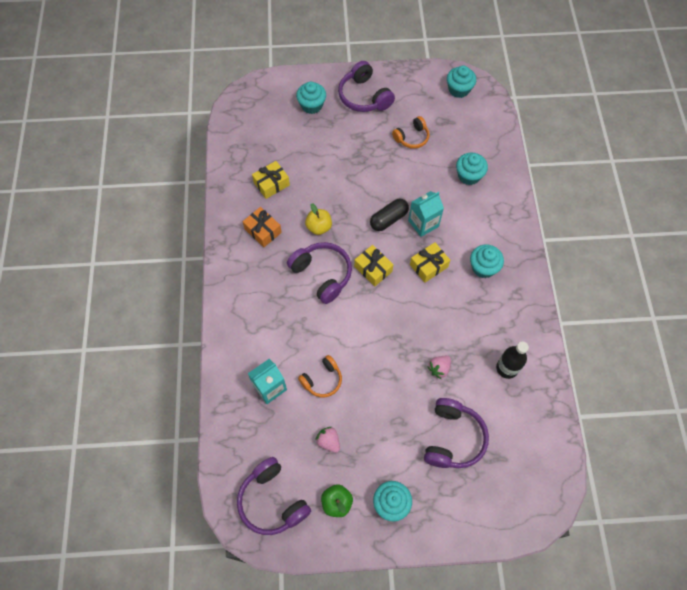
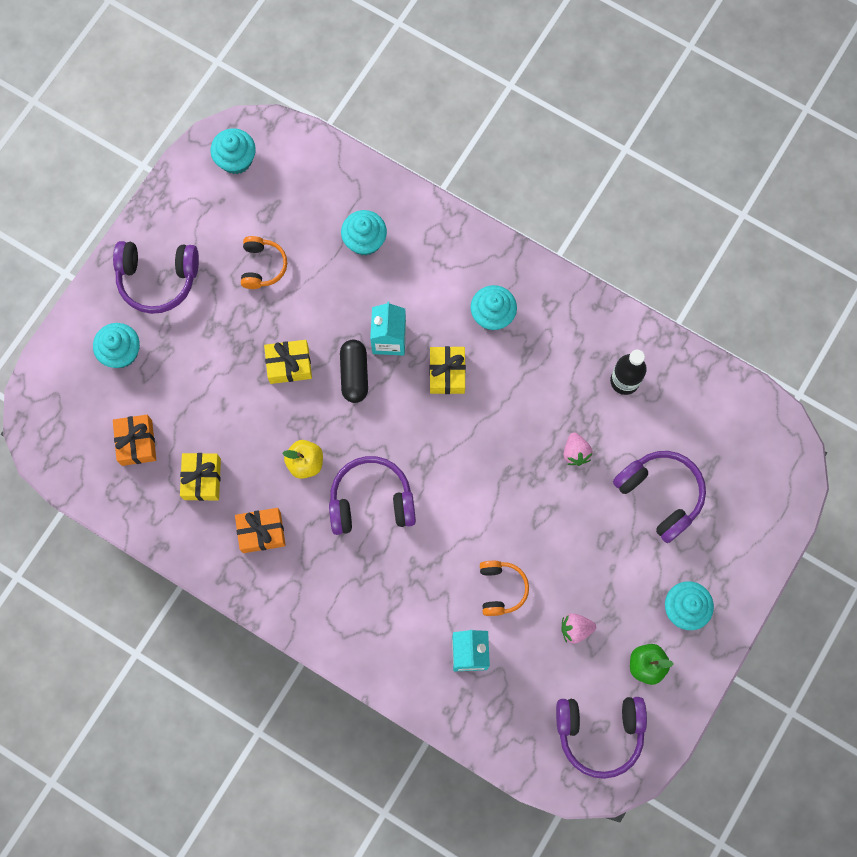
camera: 55 degrees left, 10 degrees up
yellow gift [354,245,393,286] -> yellow gift moved to [264,340,312,384]
none -> orange gift [113,415,156,466]

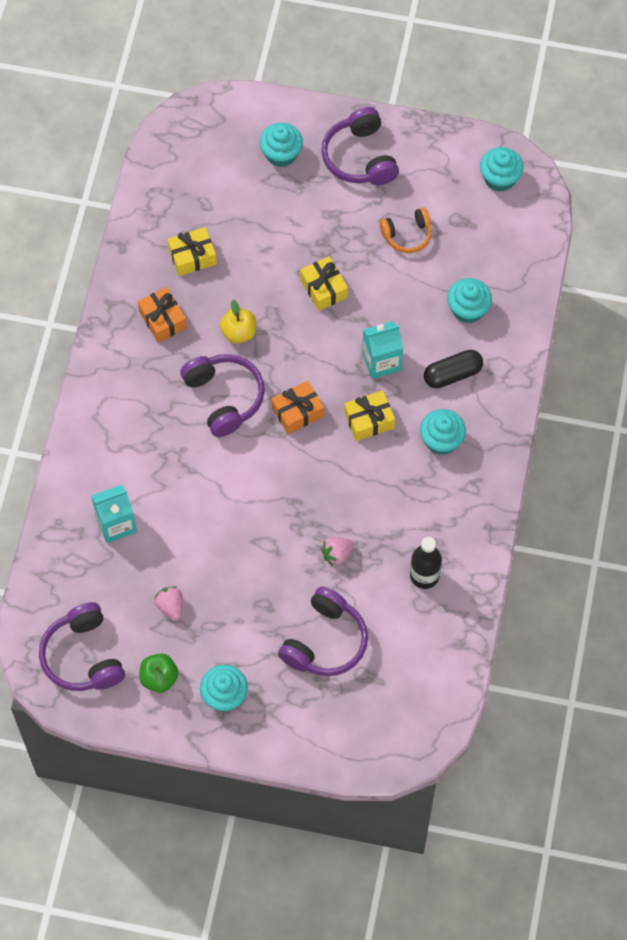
camera: 70 degrees right, 10 degrees down
orange gift [113,415,156,466] -> orange gift moved to [272,381,324,434]
black capsule [340,340,368,403] -> black capsule moved to [424,350,483,388]
orange headphones [480,561,529,616] -> none

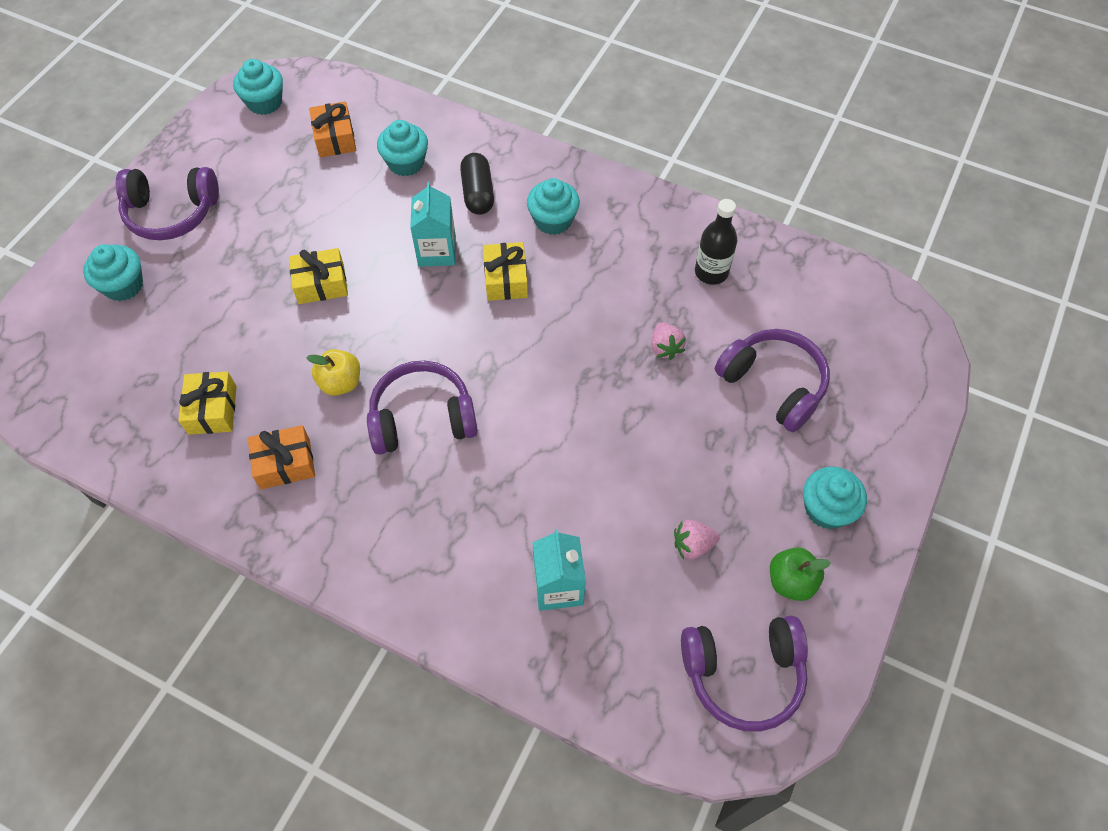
camera: 75 degrees left, 5 degrees down
orange gift [272,381,324,434] -> orange gift moved to [309,101,356,157]
orange headphones [380,208,432,253] -> none

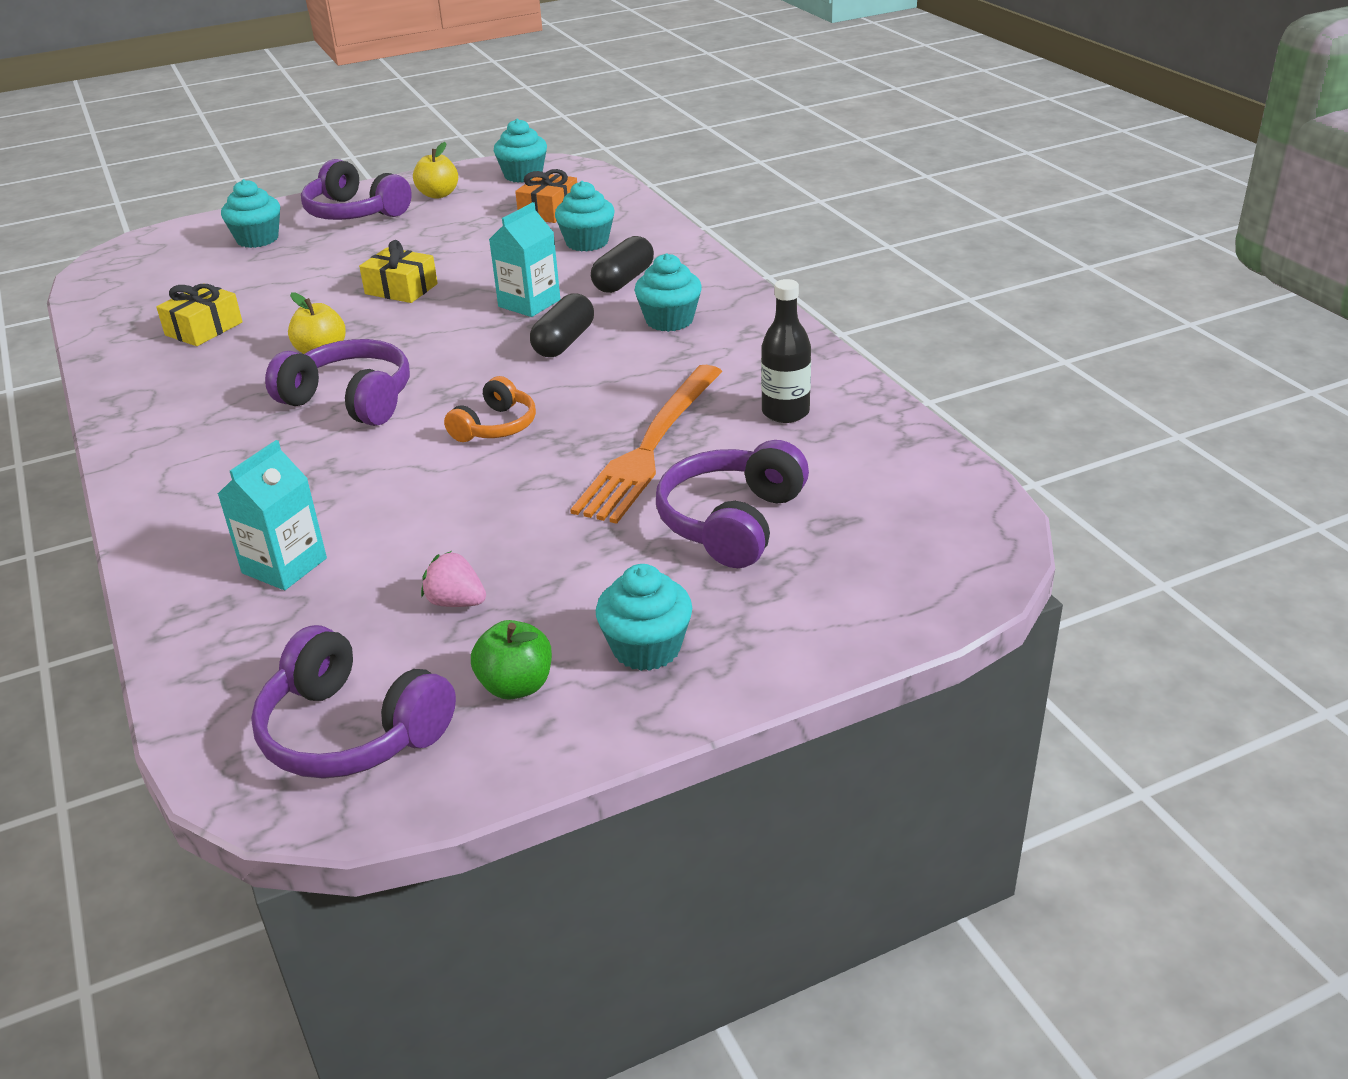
camera: 40 degrees right, 25 degrees down
orange gift [248,425,315,489] -> none
yellow gift [483,242,528,301] -> black capsule [530,293,594,357]
pink strawberry [651,322,686,360] -> orange fork [570,365,723,524]
purple headphones [715,329,830,432] -> purple headphones turned 150 degrees counterclockwise [656,440,809,568]
none -> yellow apple [413,142,458,199]
none -> orange headphones [444,376,536,442]

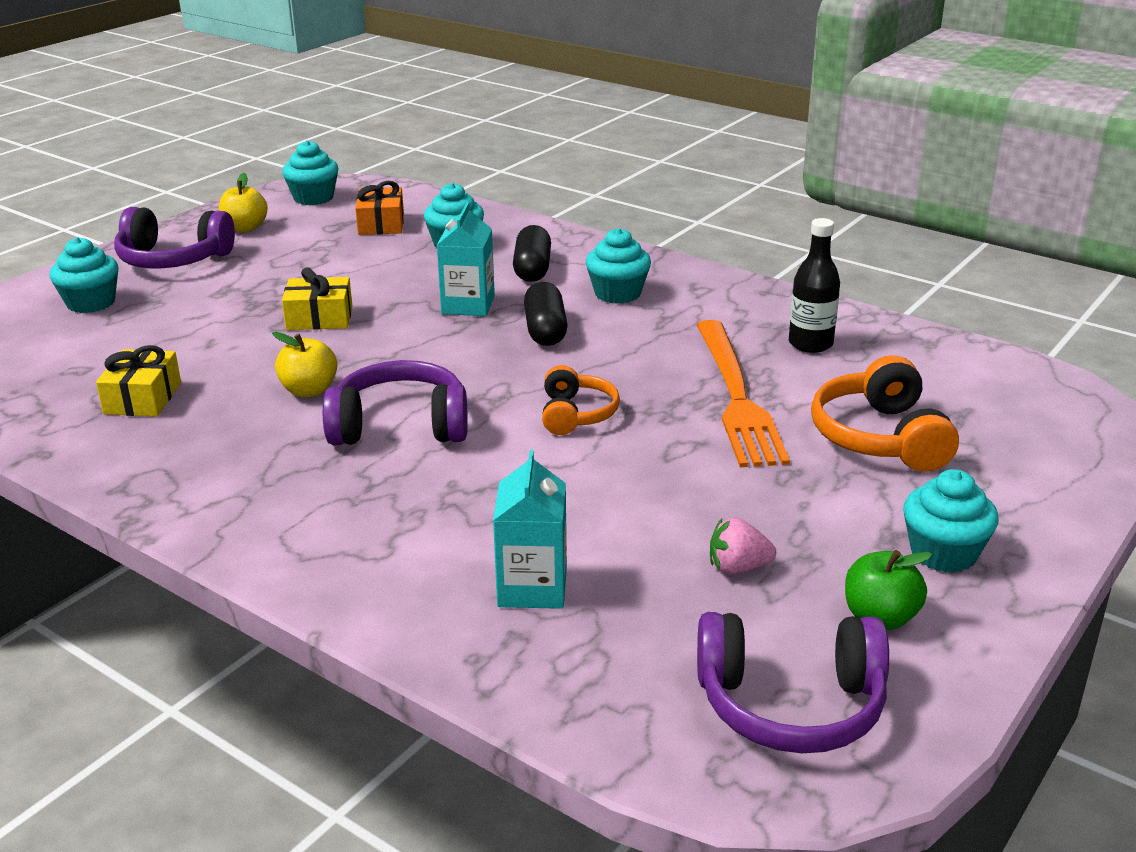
camera: 30 degrees left, 5 degrees down
purple headphones [656,440,809,568] -> orange headphones [811,355,959,472]

